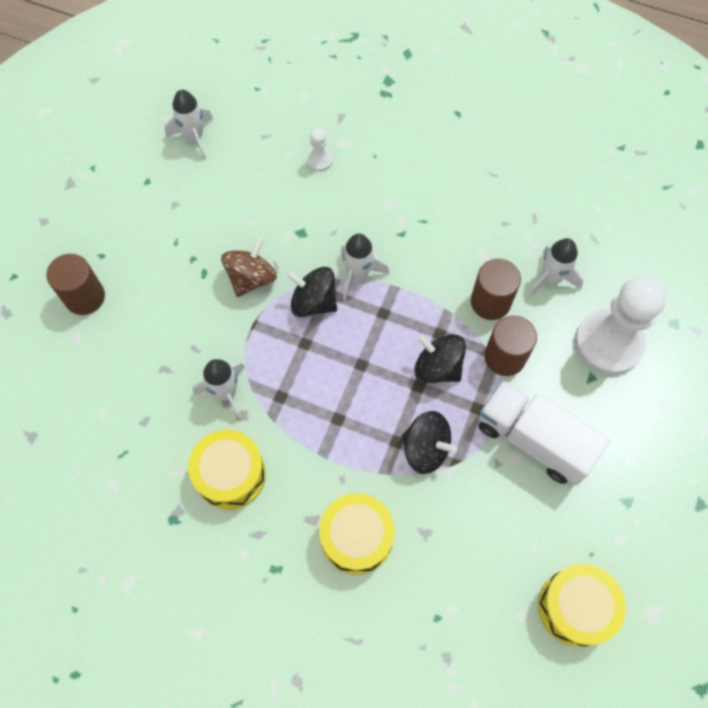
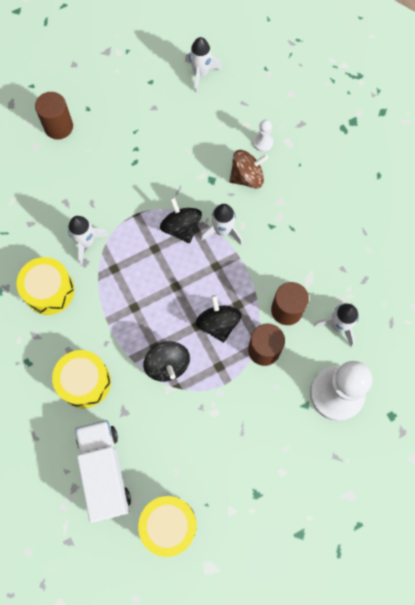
camera: 40 degrees right, 5 degrees up
brown spinning top [221,237,277,297] -> brown spinning top moved to [229,150,268,189]
white truck [479,380,610,485] -> white truck moved to [75,420,131,523]

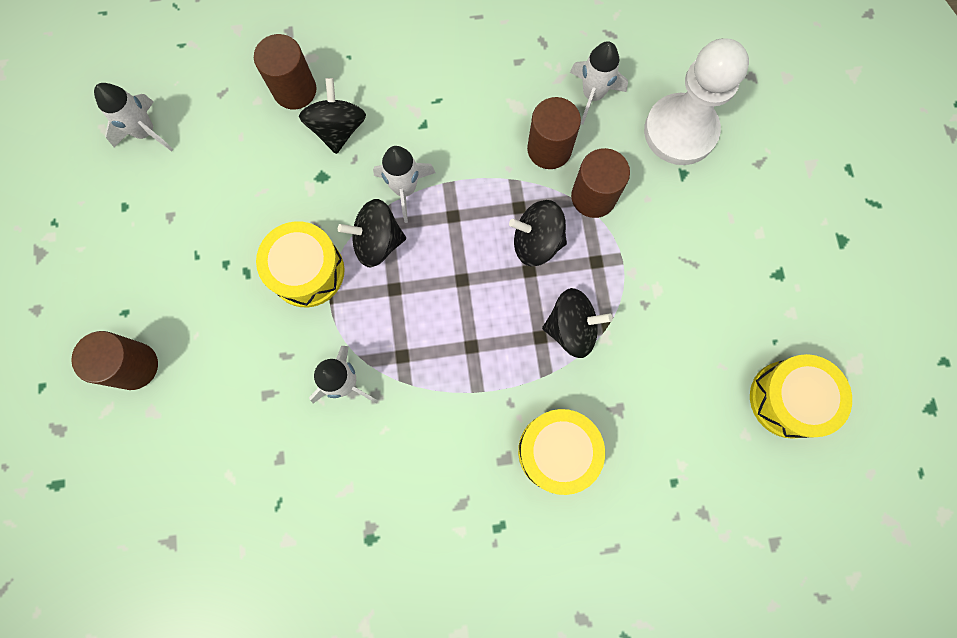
camera: 70 degrees left, 5 degrees up
yellow drum [16,257,75,315] -> yellow drum moved to [256,221,345,307]
white truck [75,420,131,523] -> none
brown spinning top [229,150,268,189] -> black spinning top [299,78,366,154]
white pawn [253,120,273,152] -> brown cylinder [254,34,317,109]

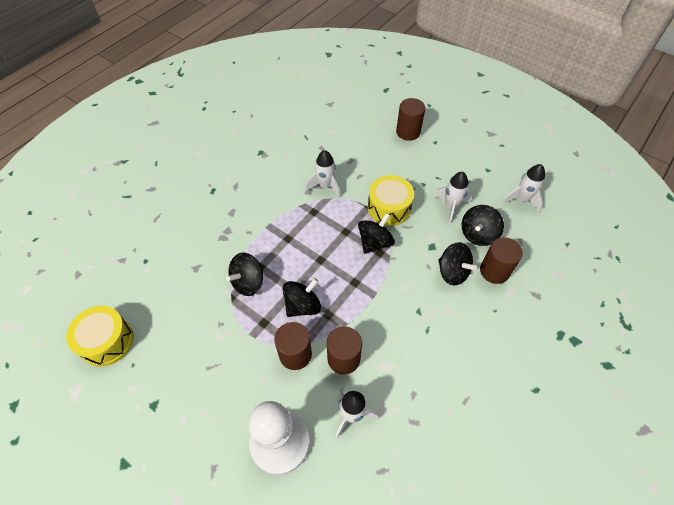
camera: 135 degrees right, 20 degrees down
white rocket [373,146,436,223] -> white rocket moved to [434,172,472,224]
yellow drum [518,409,605,495] -> none
none -> black spinning top [461,205,504,246]

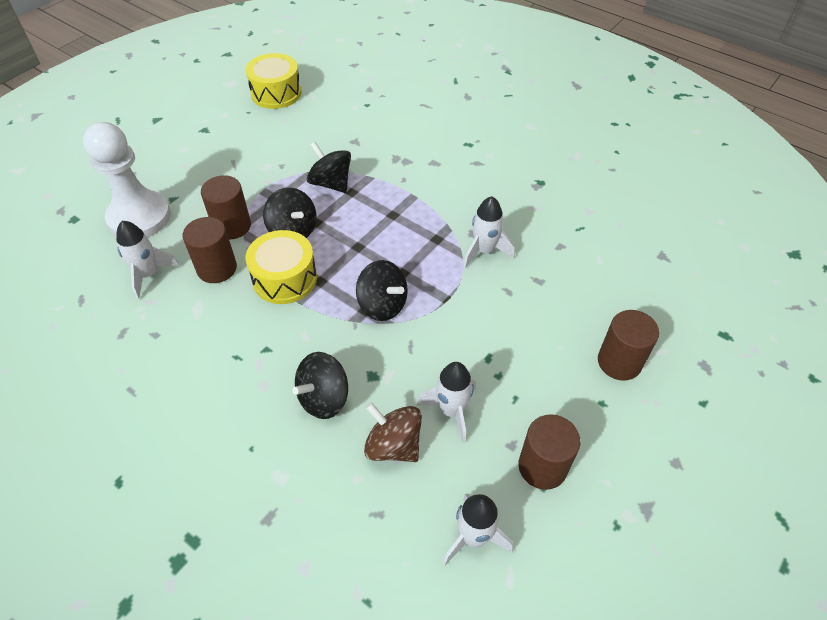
camera: 90 degrees right, 5 degrees down
yellow drum [368,175,414,226] -> yellow drum moved to [246,230,317,304]
black spinning top [461,205,504,246] -> brown spinning top [364,402,422,462]
brown cylinder [480,237,523,284] -> brown cylinder moved to [518,414,580,490]

